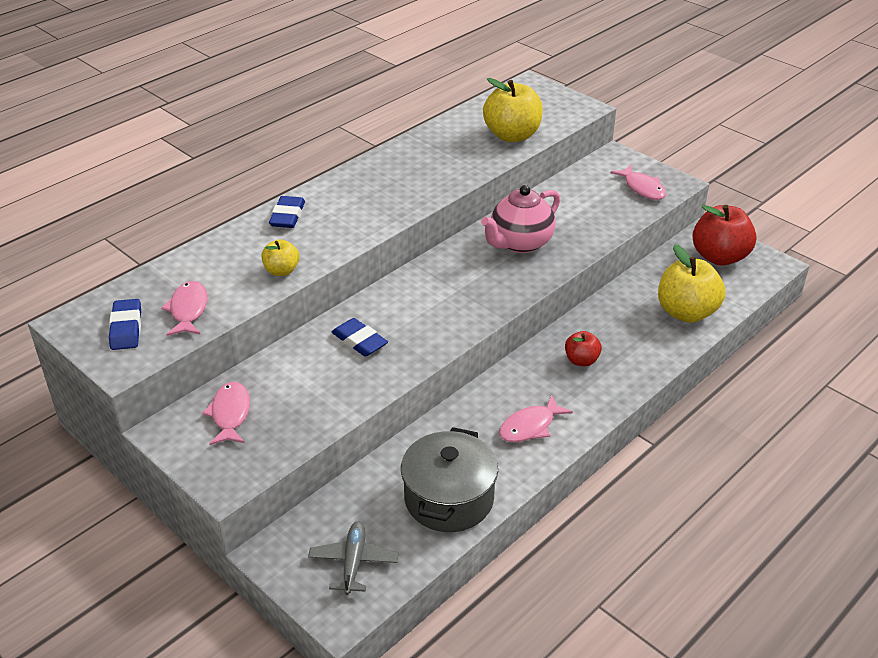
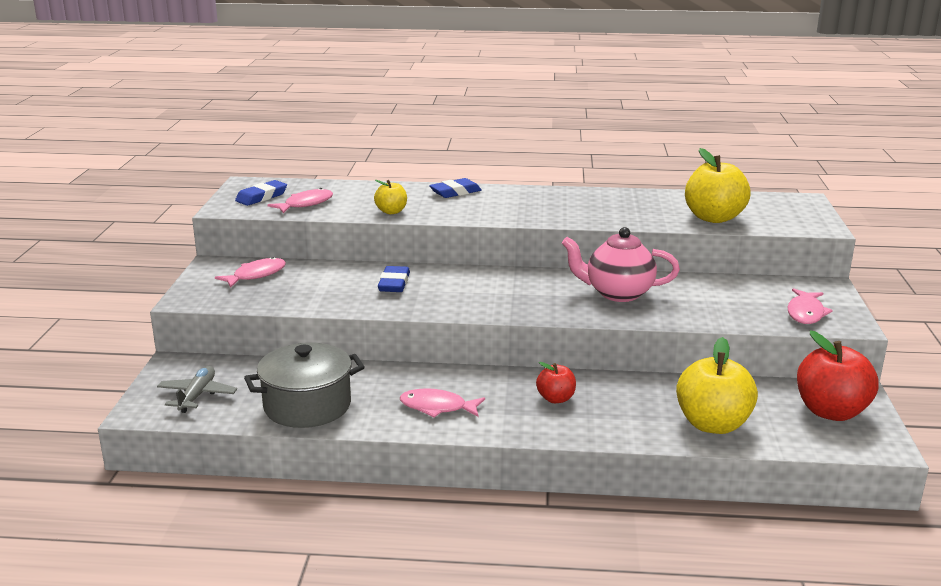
camera: 50 degrees right, 15 degrees down
grey plane [308,521,398,595] -> grey plane turned 45 degrees counterclockwise [157,366,237,413]

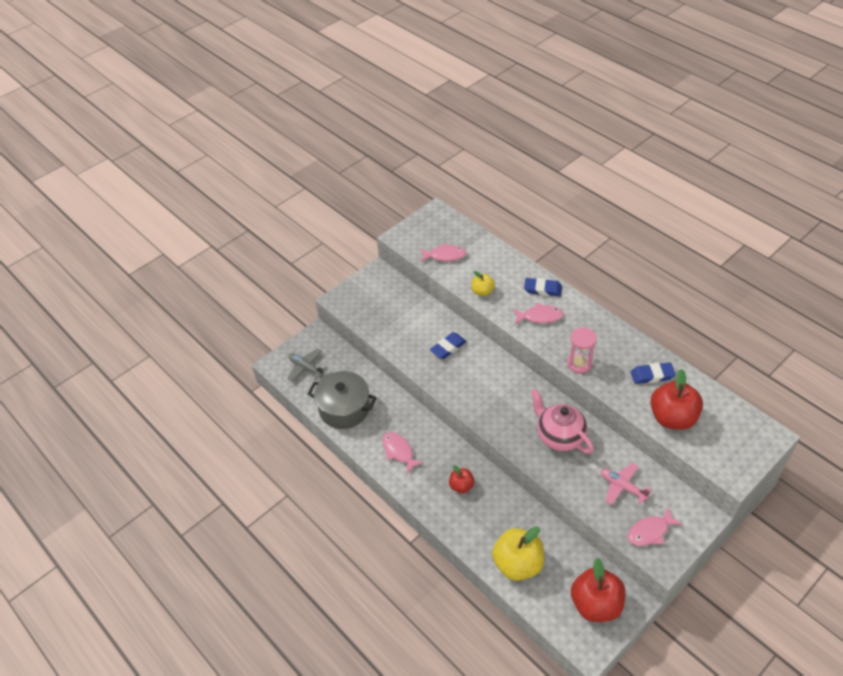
camera: 45 degrees right, 25 degrees up
grey plane [157,366,237,413] -> grey plane turned 105 degrees counterclockwise [288,349,328,381]
pink fish [215,257,286,288] -> pink fish moved to [513,303,564,324]
blue eraser [235,180,287,206] -> blue eraser moved to [631,362,676,384]
yellow apple [685,148,751,223] -> red apple [650,369,703,430]
none -> pink hourglass [567,327,597,373]
none -> pink plane [600,463,652,505]

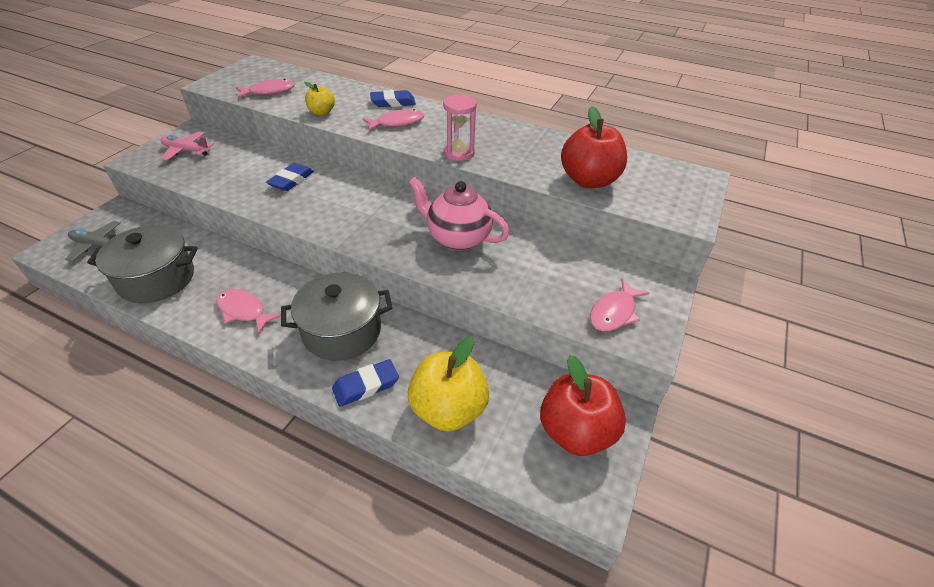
camera: 25 degrees left, 5 degrees down
red apple [449,465,475,493] -> grey pot [281,272,392,361]
pink plane [600,463,652,505] -> pink plane moved to [160,131,214,161]
blue eraser [631,362,676,384] -> blue eraser moved to [332,359,399,407]

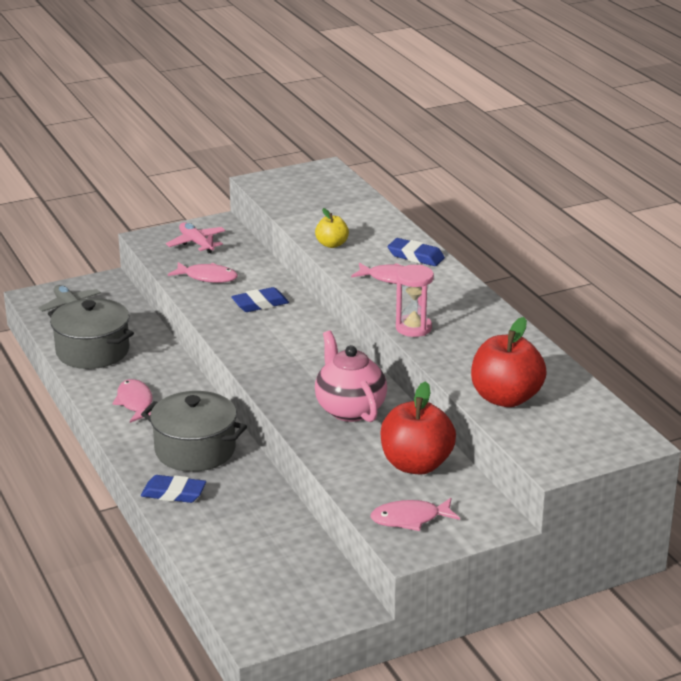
camera: 40 degrees right, 15 degrees down
pink fish [236,79,295,98] -> pink fish moved to [168,262,238,283]
yellow apple [408,337,489,432] -> none
red apple [540,355,626,456] -> red apple moved to [381,381,456,475]

